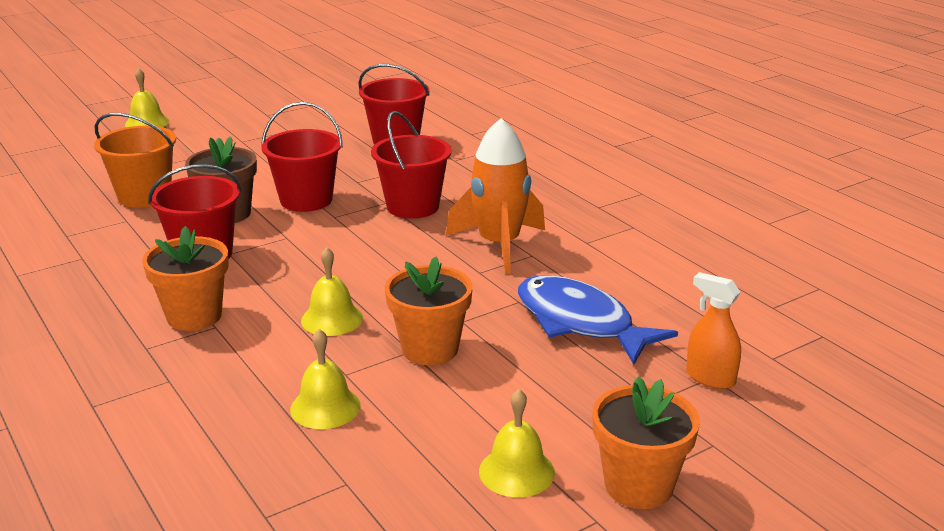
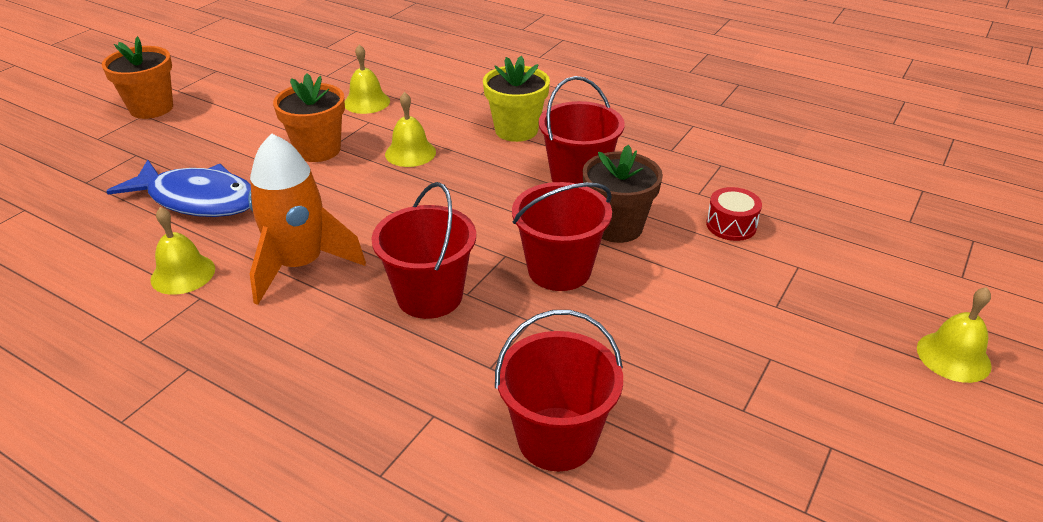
camera: 155 degrees right, 10 degrees up
orange bucket [94,113,176,208] -> red drum [706,187,762,241]
orange flower pot [142,226,229,331] -> yellow flower pot [483,56,550,142]
yellow bell [479,389,555,497] -> yellow bell moved to [150,207,215,295]
orange spray bottle [686,272,741,389] -> none

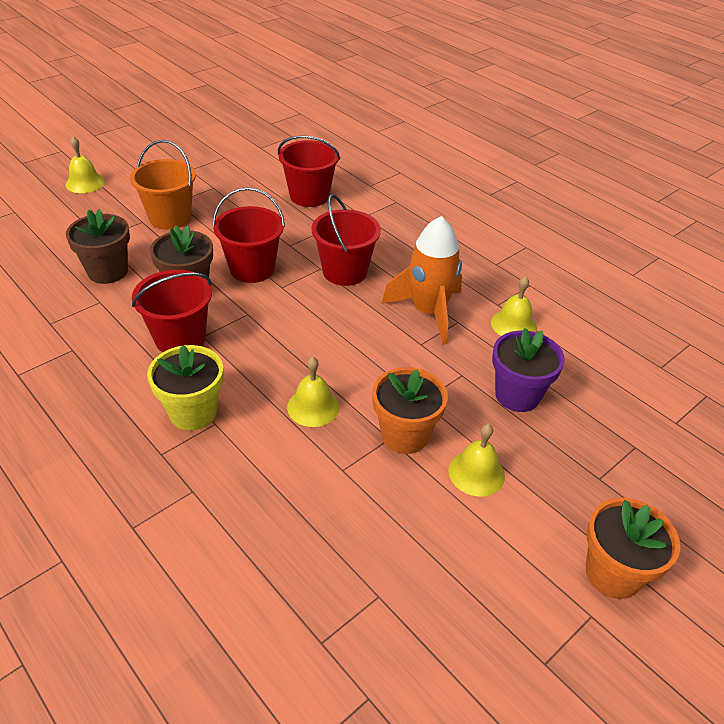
camera: 165 degrees left, 5 degrees up
blue fish [106,160,251,217] -> purple flower pot [492,328,565,412]
yellow bell [345,44,390,114] -> yellow bell moved to [449,424,505,497]
red drum [706,187,762,241] -> brown flower pot [66,209,130,284]
none -> orange bucket [130,140,196,230]

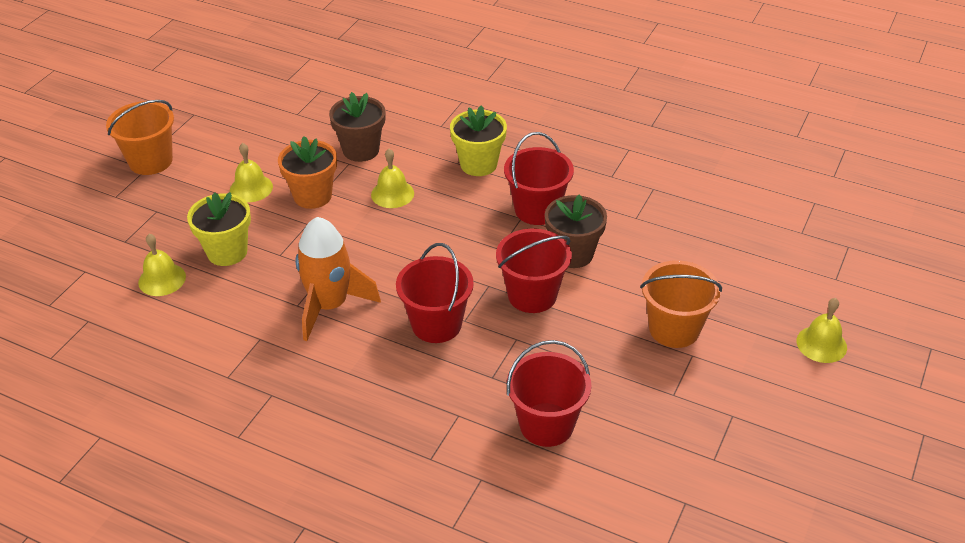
camera: 160 degrees right, 0 degrees up
brown flower pot [66,209,130,284] -> brown flower pot moved to [329,92,386,162]
yellow bell [491,276,537,336] -> yellow bell moved to [138,234,186,296]
purple flower pot [492,328,565,412] -> yellow flower pot [187,192,251,266]
orange flower pot [586,498,680,599] -> orange bucket [106,100,174,175]

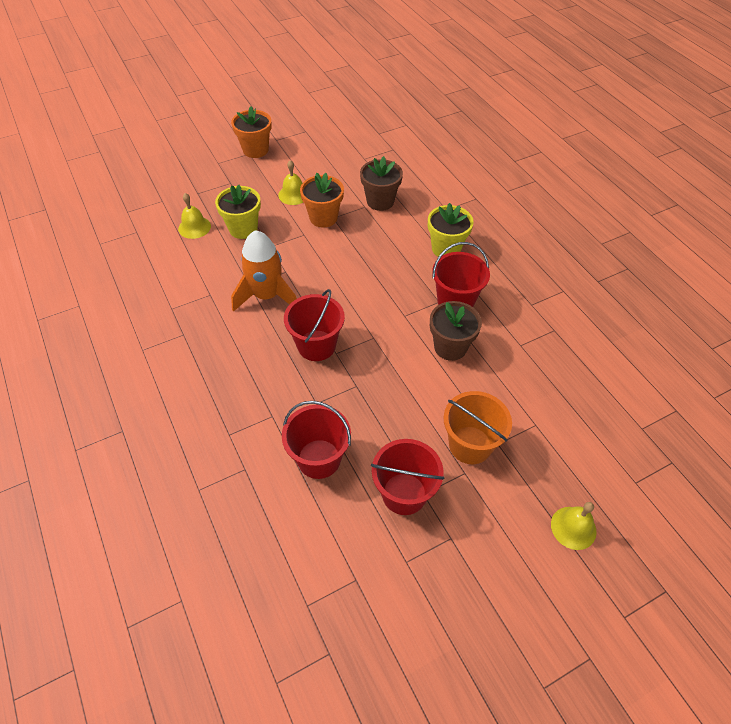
camera: 35 degrees right, 10 degrees up
orange bucket [106,100,174,175] -> orange flower pot [231,106,272,158]
yellow bell [371,149,414,208] -> none
red bucket [496,228,572,313] -> red bucket moved to [371,439,445,515]

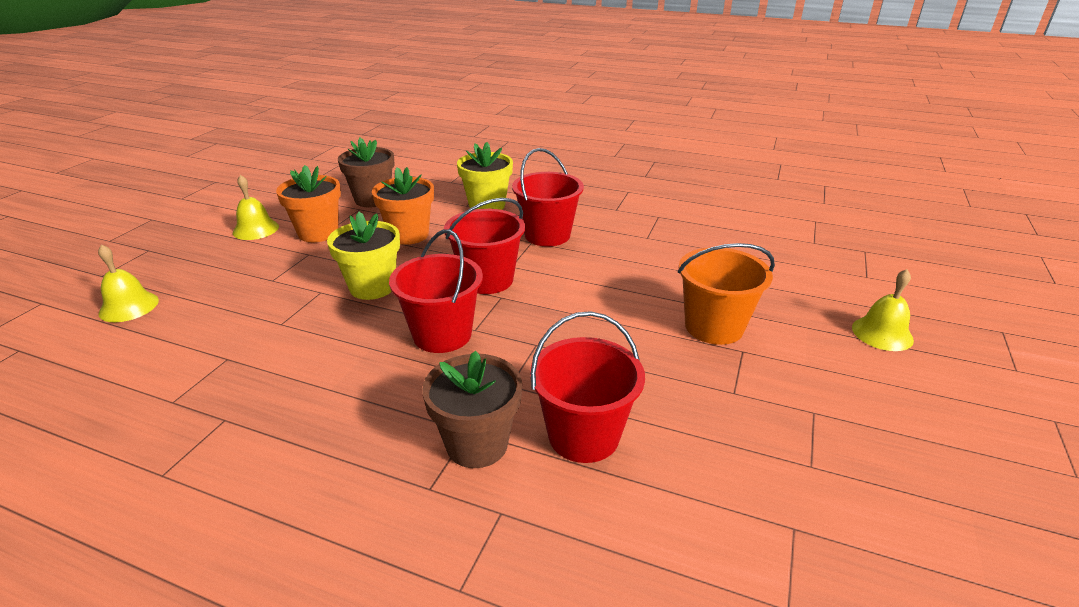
camera: 40 degrees left, 20 degrees down
yellow flower pot [215,185,261,239] -> yellow flower pot moved to [327,212,400,300]
orange flower pot [231,106,272,158] -> orange flower pot moved to [372,167,434,245]
orange rocket [231,230,297,312] -> none
red bucket [371,439,445,515] -> red bucket moved to [444,198,525,294]
brown flower pot [430,301,482,361] -> brown flower pot moved to [422,351,522,468]

